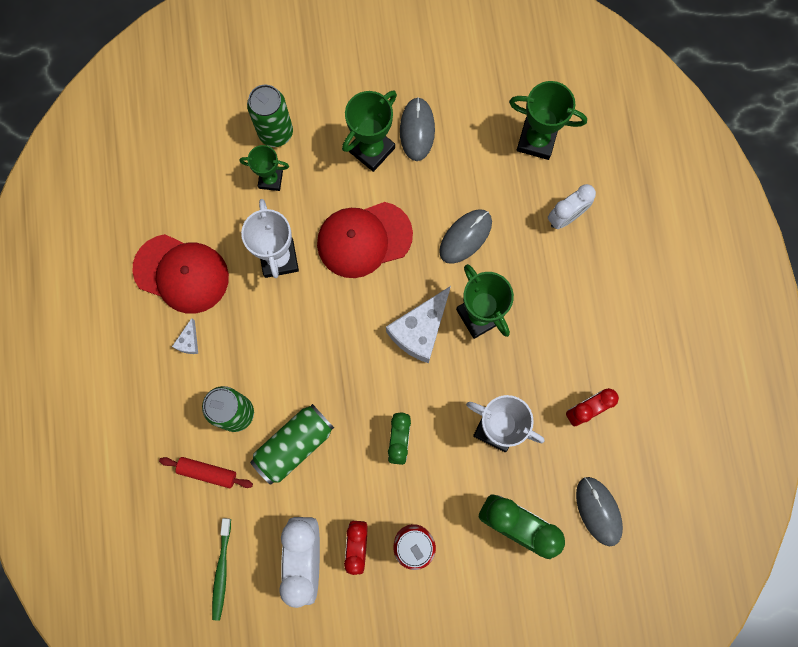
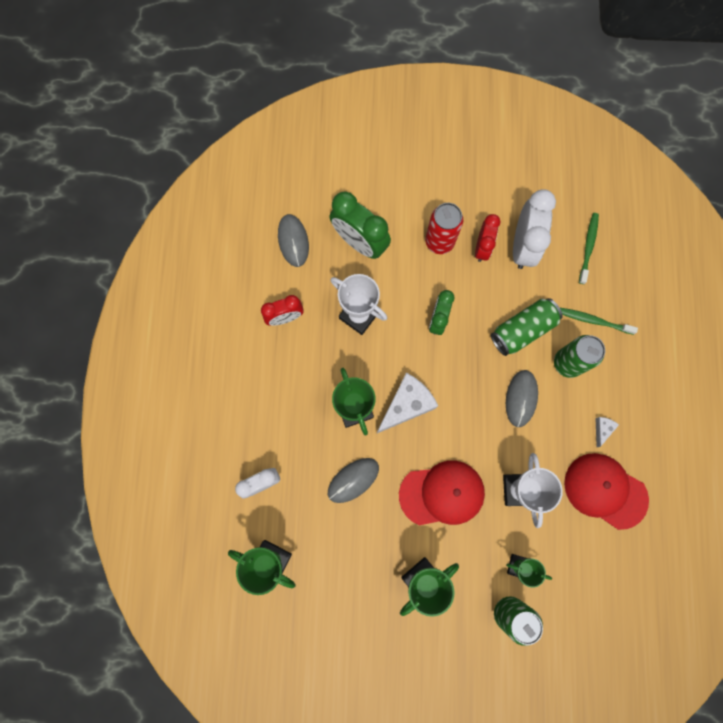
camera: 170 degrees left, 0 degrees up
red rolling pin [159,457,253,488] -> green toothbrush [560,308,638,335]
grey mouse [400,97,435,161] -> grey mouse moved to [506,370,538,427]

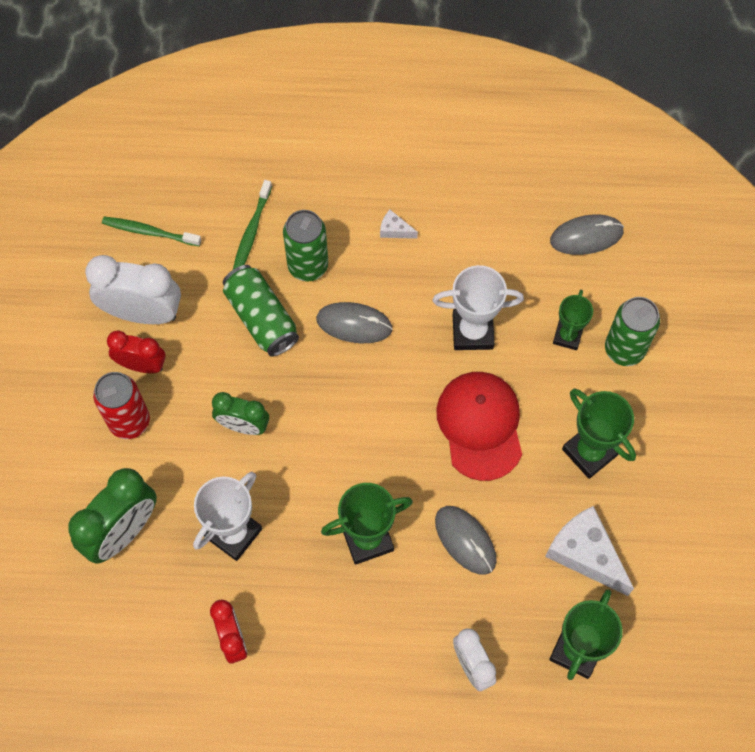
camera: 90 degrees left, 10 degrees down
grey mouse [278,214,309,267] -> grey mouse moved to [550,214,624,255]
white cheese [377,373,438,433] -> white cheese moved to [545,506,634,596]
red cap [564,453,649,530] -> none

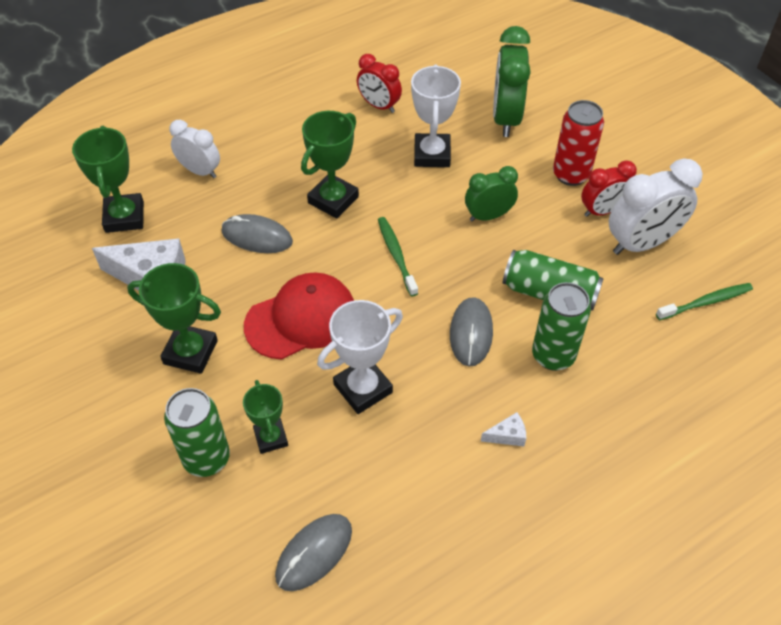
camera: 145 degrees right, 15 degrees down
green toothbrush [233,180,272,269] -> green toothbrush moved to [378,217,418,297]
grey mouse [316,302,393,343] -> grey mouse turned 60 degrees counterclockwise [450,297,493,366]
red cap [436,372,522,481] -> red cap turned 75 degrees counterclockwise [244,272,354,359]

